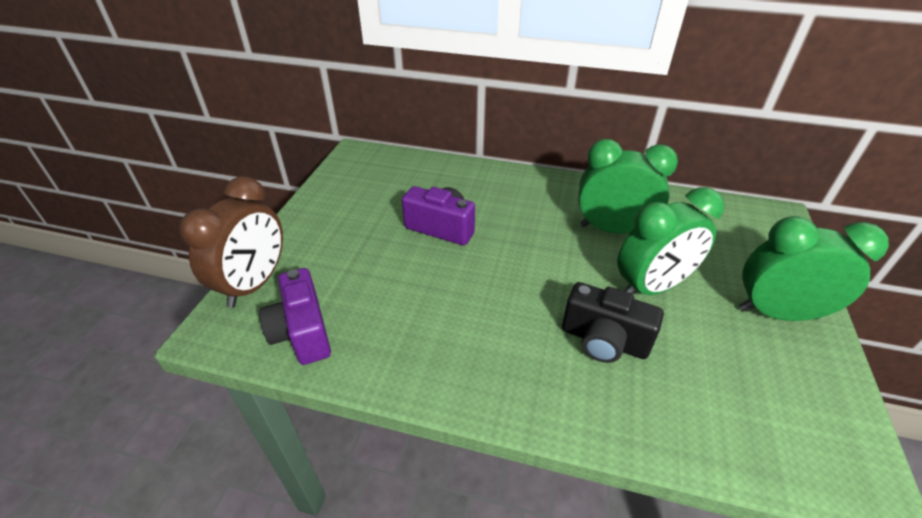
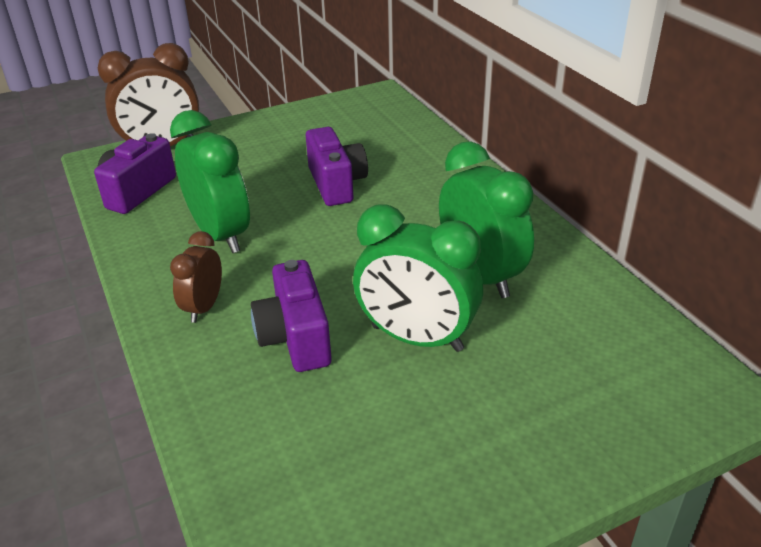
camera: 50 degrees right, 5 degrees down
black camera [562,282,664,363] -> purple camera [251,260,332,372]
green clock [739,216,889,321] -> green clock moved to [170,110,250,253]
none -> brown clock [170,231,222,323]

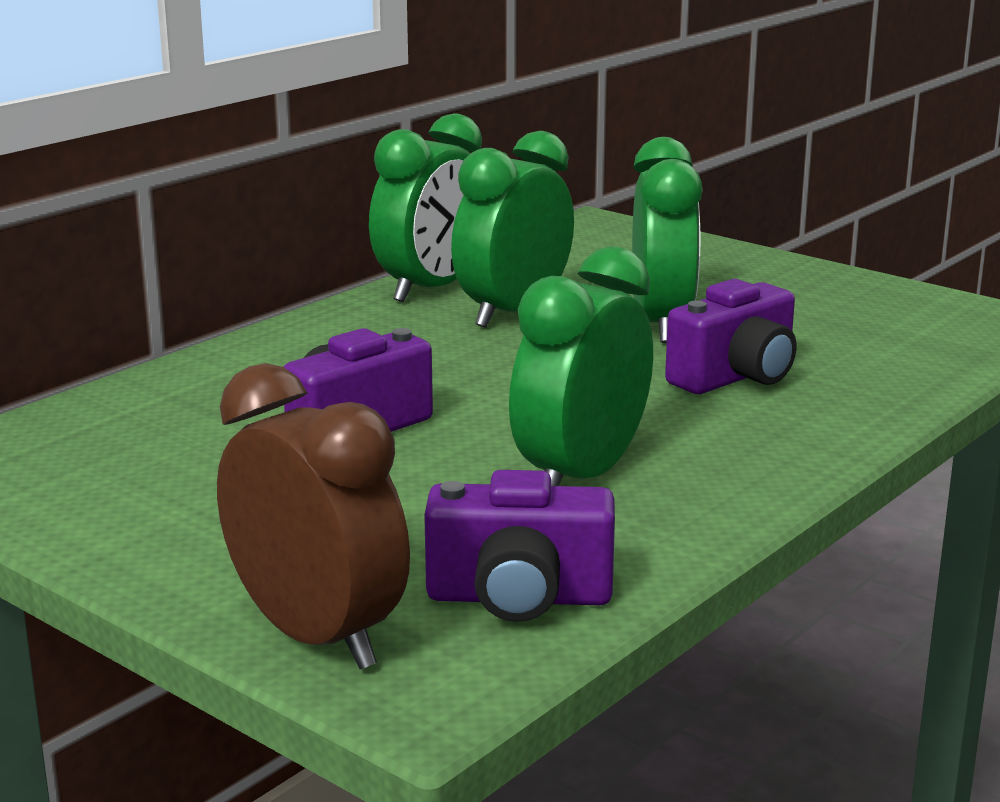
camera: 115 degrees left, 15 degrees down
brown clock [170,231,222,323] -> none
none -> green clock [369,113,482,302]

